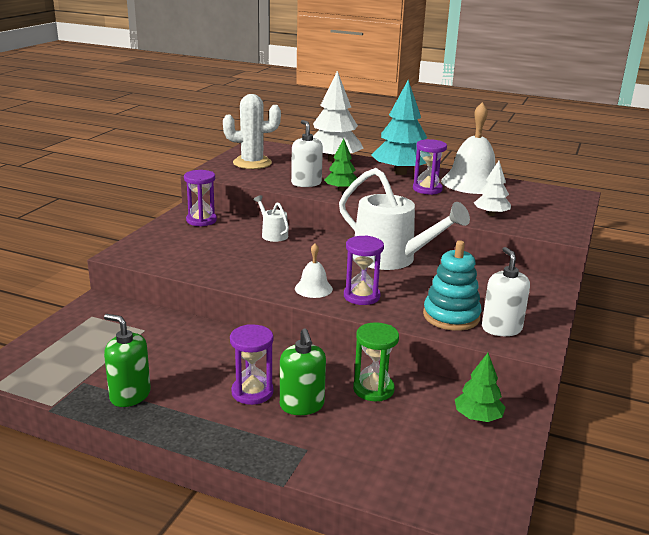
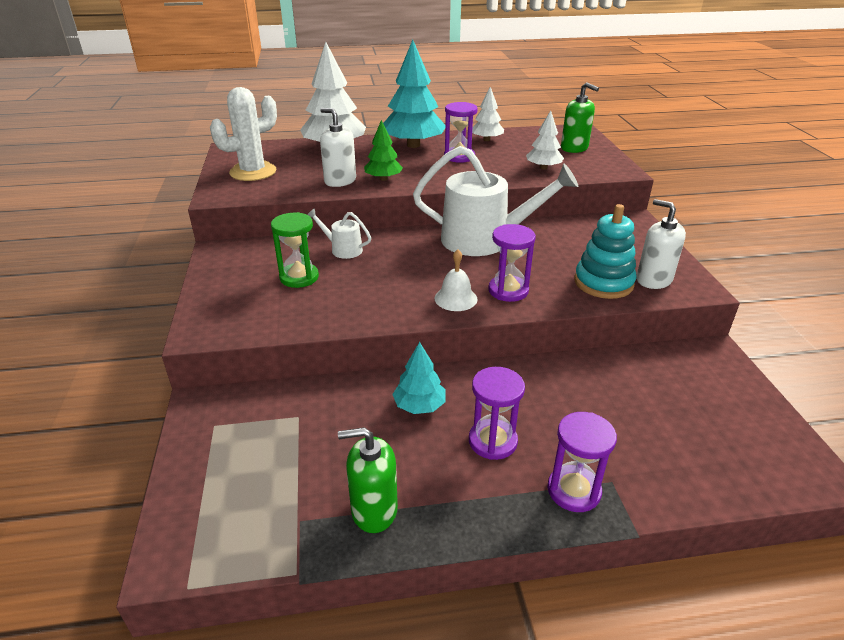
camera: 30 degrees left, 10 degrees up
purple hourglass [184,170,217,227] -> purple hourglass moved to [547,412,617,512]
green soap dispenser [280,328,326,415] -> green soap dispenser moved to [561,82,599,153]
green hourglass [353,322,399,401] -> green hourglass moved to [271,212,319,288]
white bell [441,102,495,194] -> white tree [472,87,504,141]
green tree [455,353,506,422] -> none
none -> turquoise tree [392,342,446,414]

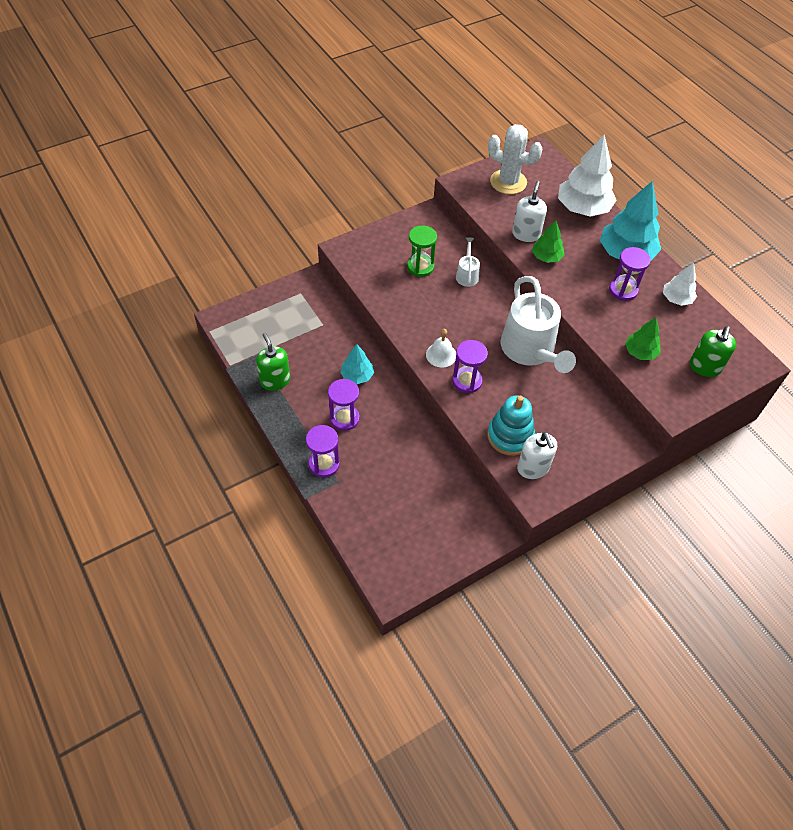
camera: 65 degrees right, 20 degrees up
white tree [526,110,564,170] -> green tree [625,318,660,360]
white soap dispenser [636,199,686,289] -> white soap dispenser turned 135 degrees clockwise [517,432,557,479]

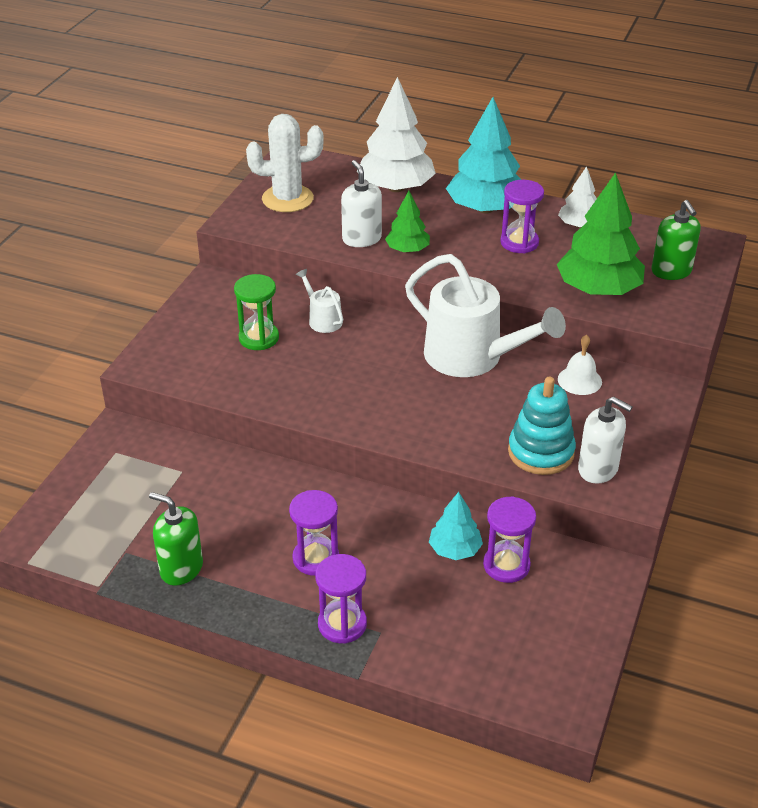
camera: 35 degrees left, 15 degrees down
turquoise tree [340,344,374,384] -> turquoise tree moved to [429,492,483,560]
white bell [426,329,456,367] -> white bell moved to [558,335,602,395]
purple hourglass [452,340,488,393] -> purple hourglass moved to [483,496,536,583]
green tree [625,318,660,360] -> green tree [557,172,645,295], size x1.86

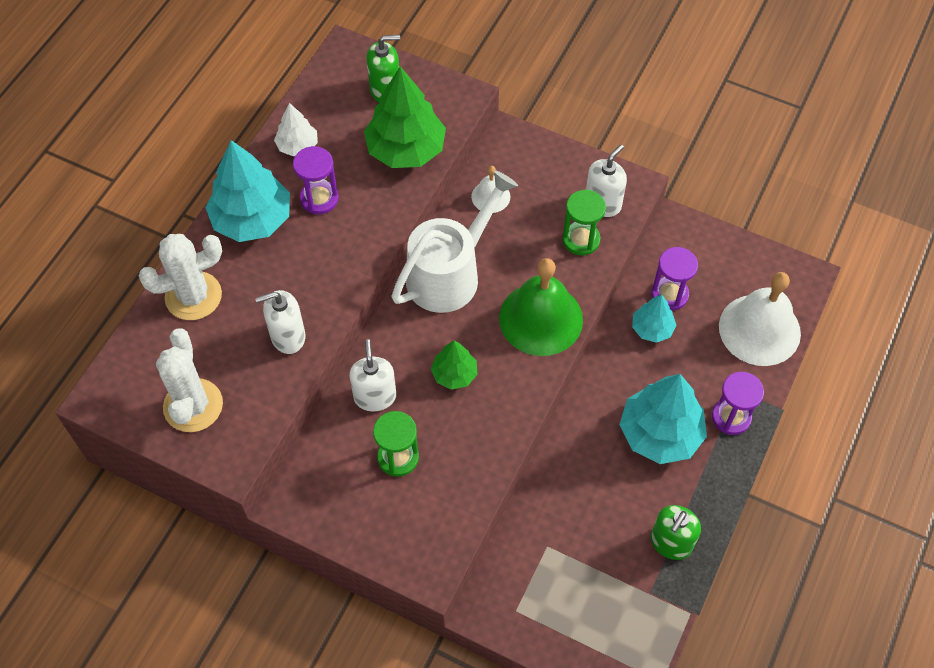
camera: 85 degrees left, 20 degrees up
purple hourglass [289,490,339,576] -> turquoise tree [619,374,707,464]
white watering can [296,269,343,333] -> white soap dispenser [349,339,396,411]
white tree [357,77,436,192] -> white cactus [138,234,222,320]
green tree [385,191,430,253] -> green tree moved to [431,340,477,390]
turquoise stacking toy [508,377,576,475] -> green hourglass [562,190,606,255]
none -> green bell [499,258,583,356]
none -> white bell [719,272,801,366]

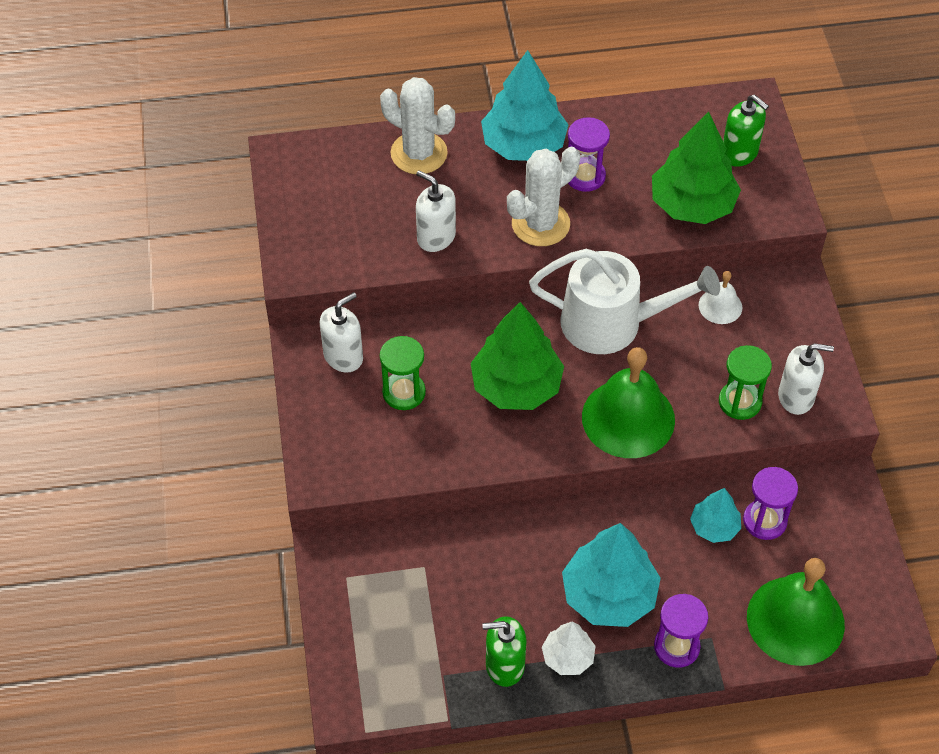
camera: 55 degrees right, 5 degrees down
white cactus [156,328,223,432] -> white cactus moved to [507,147,580,246]
white tree [274,103,318,156] -> white tree moved to [542,622,595,675]
white soap dispenser [349,339,396,411] -> white soap dispenser moved to [320,292,363,373]
green tree [431,340,477,390] -> green tree [471,302,564,410], size x1.86
white bell [719,272,801,366] -> green bell [747,558,845,666]

